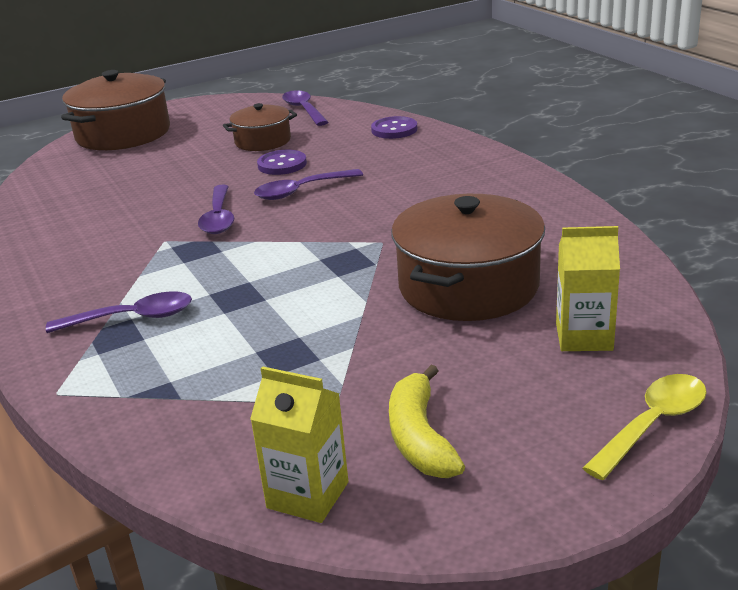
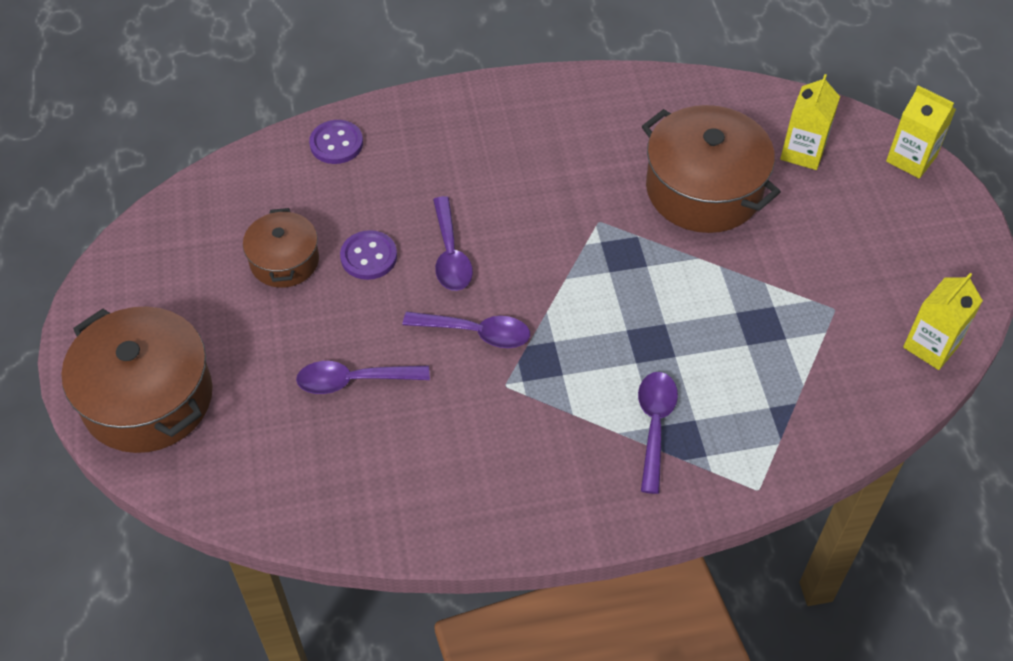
camera: 75 degrees left, 25 degrees up
purple spoon [282,90,328,126] -> purple spoon moved to [296,361,430,394]
yellow banana [389,365,465,478] -> none
yellow spoon [583,374,707,480] -> yellow carton [886,85,956,179]

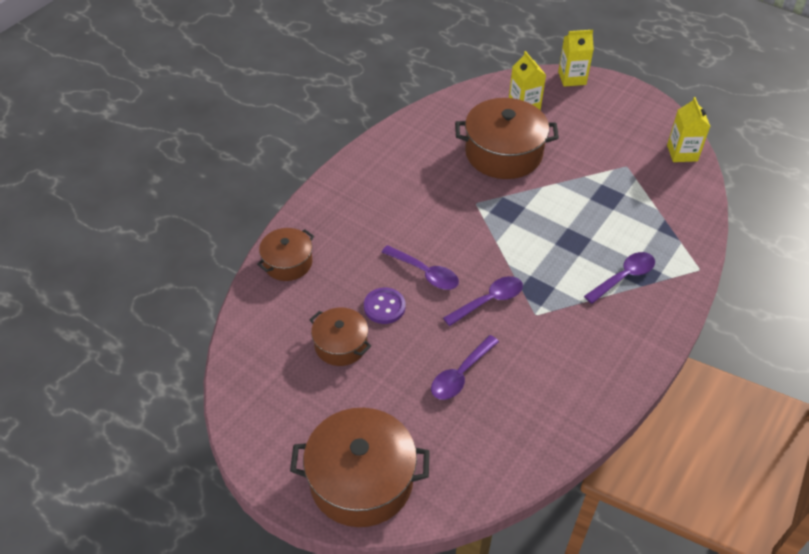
camera: 45 degrees left, 5 degrees down
purple button [309,120,363,164] -> brown pot [257,228,314,281]
purple spoon [638,372,678,494] -> purple spoon turned 90 degrees clockwise [584,252,655,304]

